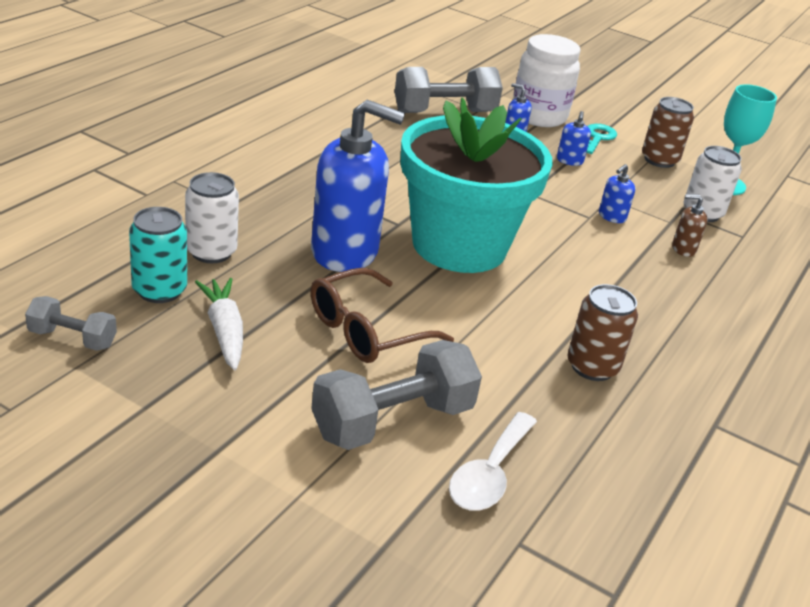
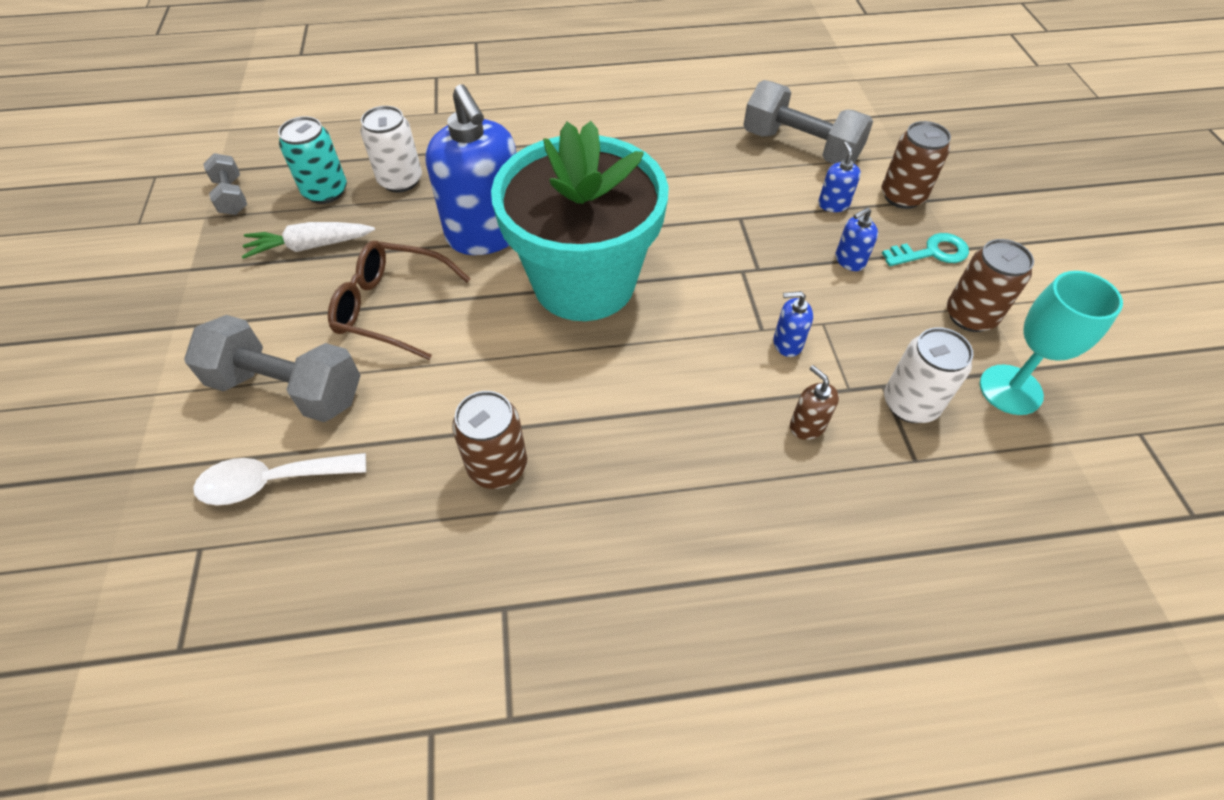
camera: 55 degrees right, 20 degrees up
white carrot [195,278,243,370] -> white carrot turned 135 degrees counterclockwise [241,222,375,259]
white jar [513,34,581,127] -> brown can [882,121,951,209]

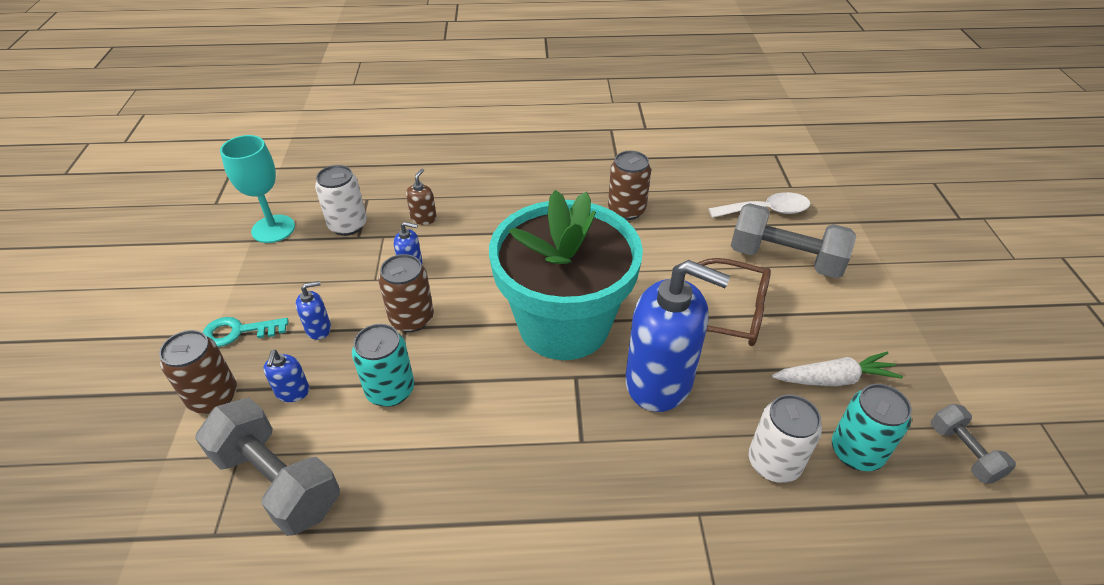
camera: 175 degrees left, 10 degrees down
blue soap dispenser [425,84,516,255] -> blue soap dispenser turned 135 degrees clockwise [625,260,730,412]
brown soap dispenser [790,365,839,440] -> brown soap dispenser turned 135 degrees counterclockwise [406,168,437,225]
brown can [947,239,1034,332] -> brown can moved to [378,254,434,332]
none -> turquoise can [352,324,414,407]

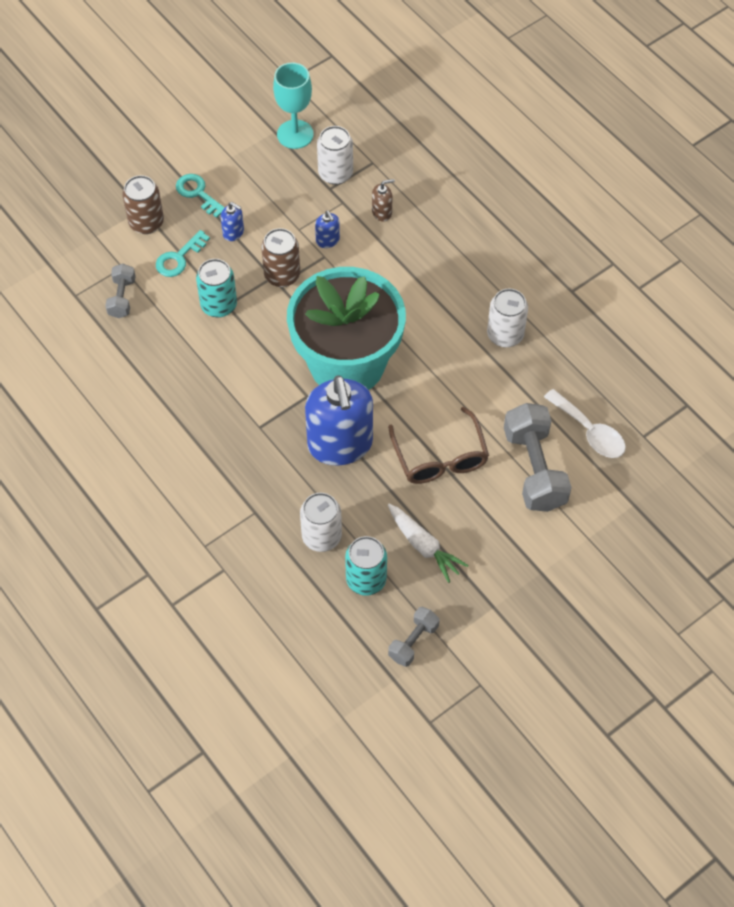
camera: 55 degrees right, 15 degrees up
grey dumbbell [195,398,340,536] -> grey dumbbell [105,264,136,318], size x0.54
blue soap dispenser [263,350,310,402] -> turquoise key [156,230,210,277]
brown can [608,151,651,220] -> white can [487,289,528,347]

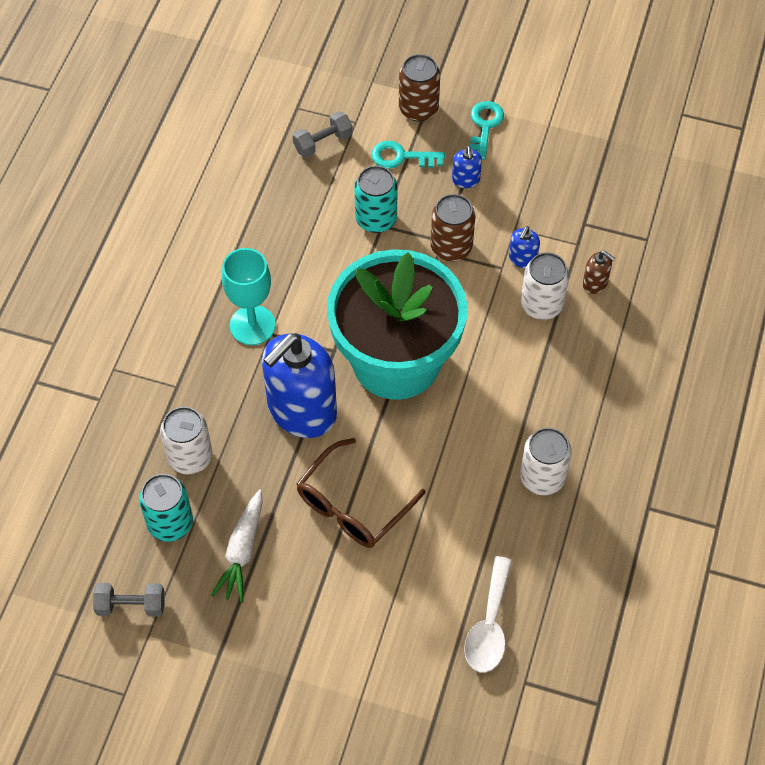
camera: 55 degrees right, 0 degrees up
turquoise goblet [273,62,314,149] -> turquoise goblet moved to [222,248,276,345]
white can [317,126,353,185] -> white can moved to [521,252,569,320]
grey dumbbell [504,403,572,512] -> none

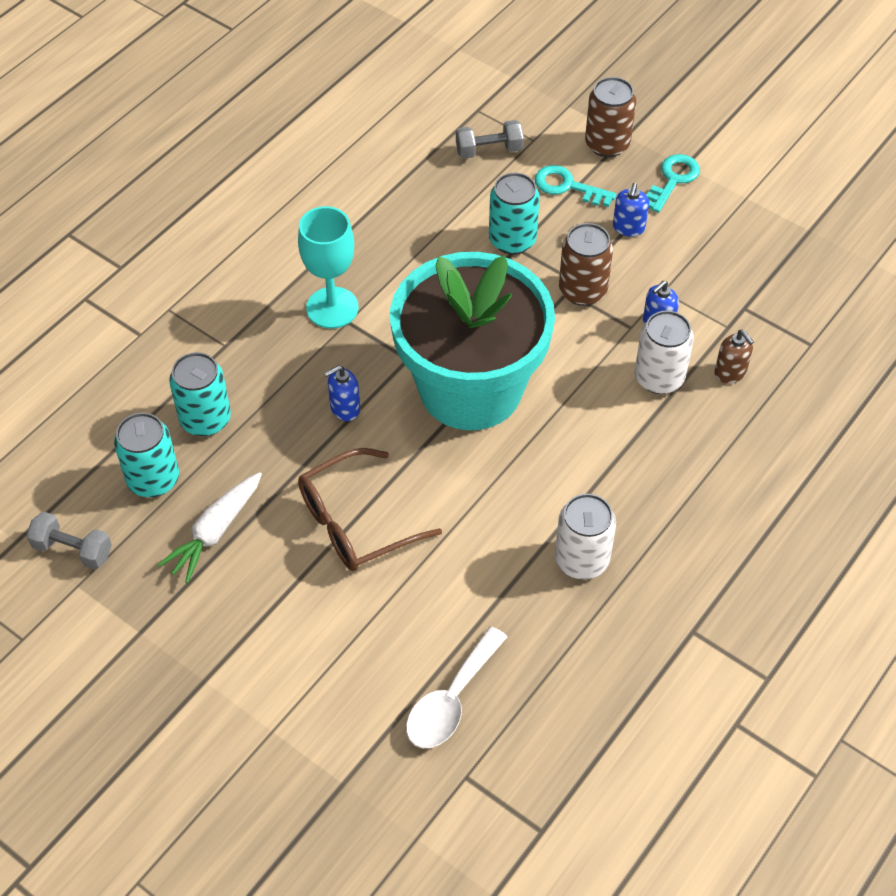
camera: 20 degrees right, 5 degrees down
white can [160,407,212,474] -> turquoise can [169,352,231,436]
blue soap dispenser [262,333,337,438] -> blue soap dispenser [324,365,360,421], size x0.41

